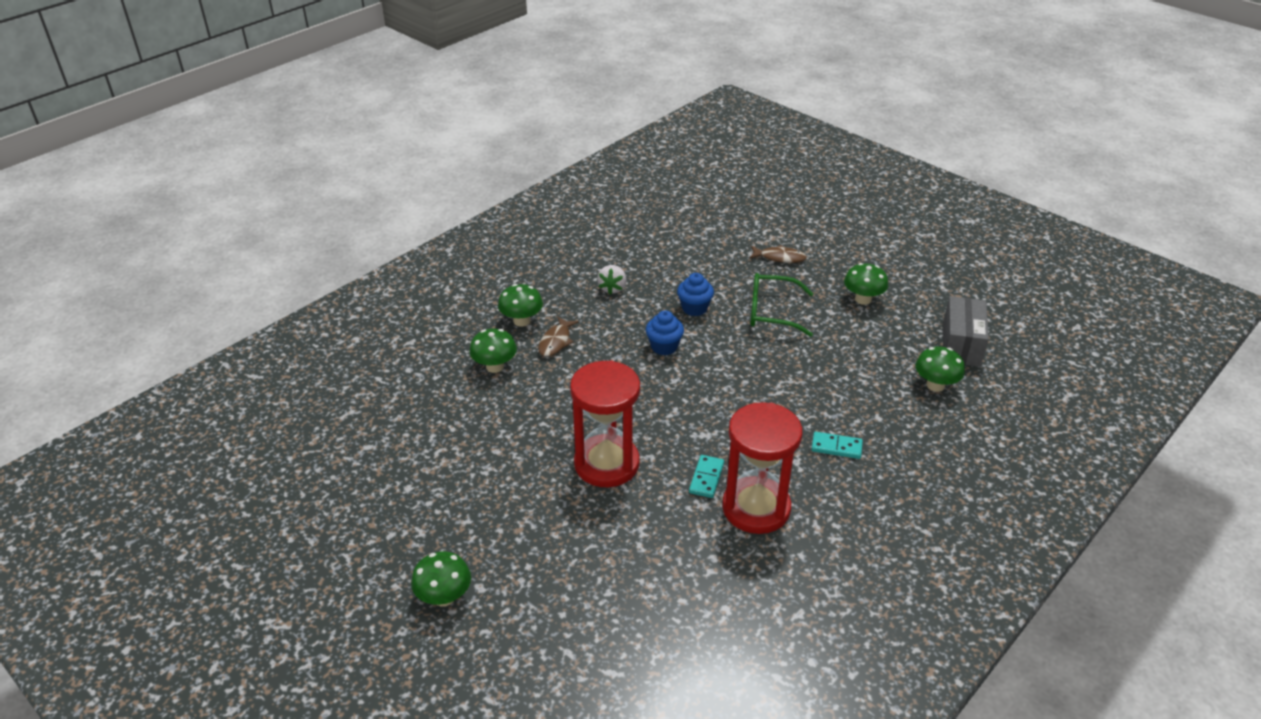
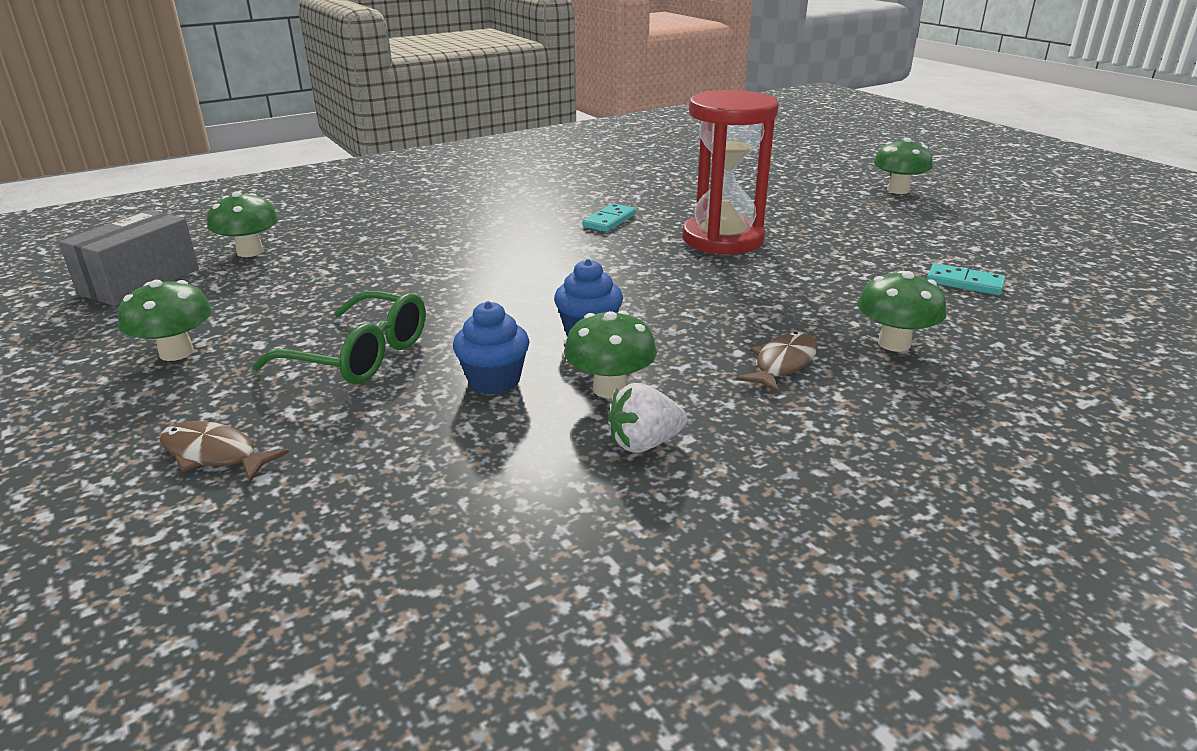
camera: 165 degrees left, 10 degrees down
green mushroom [498,284,543,326] -> green mushroom moved to [564,311,657,398]
white strawberry [597,265,627,295] -> white strawberry turned 135 degrees counterclockwise [608,383,687,453]
red hourglass [722,402,802,534] -> none
turquoise domino [811,432,863,459] -> turquoise domino moved to [927,263,1005,295]

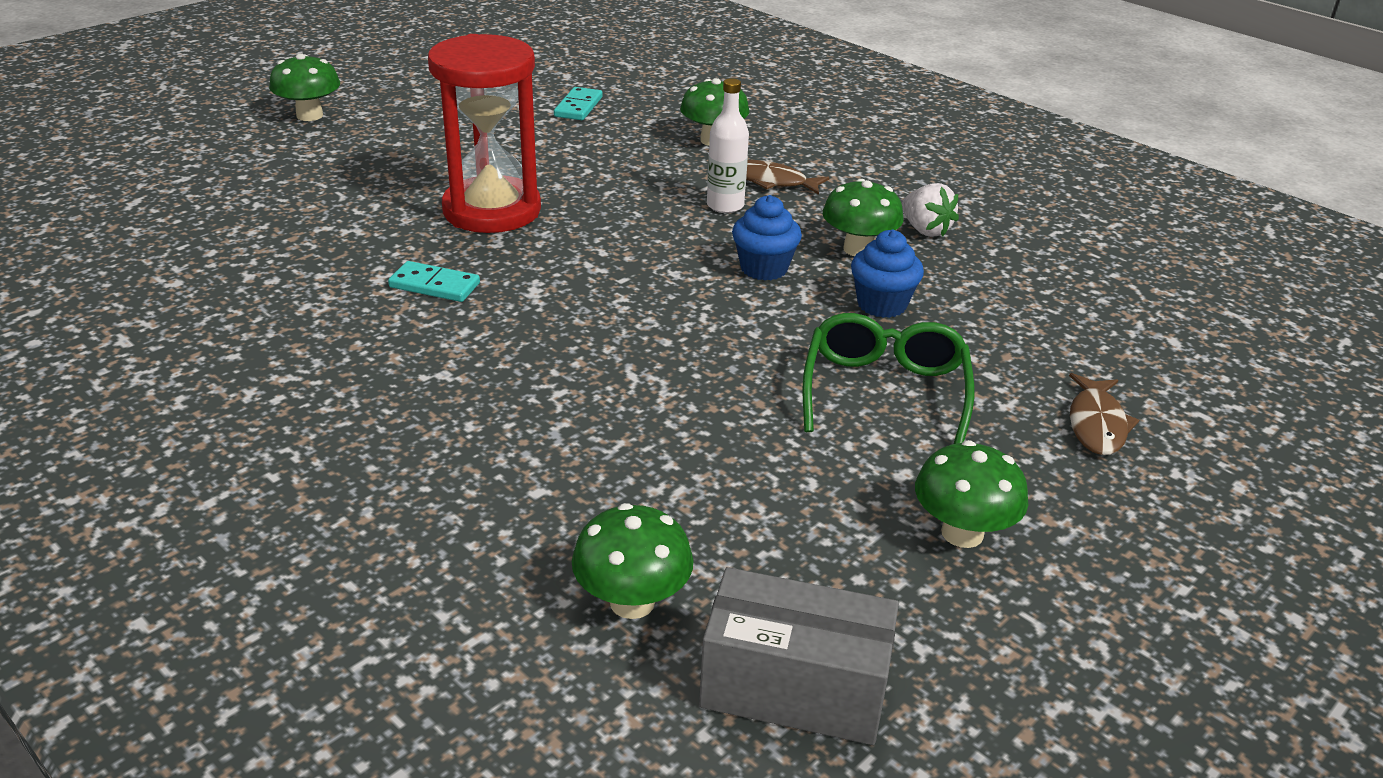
camera: 105 degrees left, 5 degrees up
none -> white bottle [707,78,749,213]

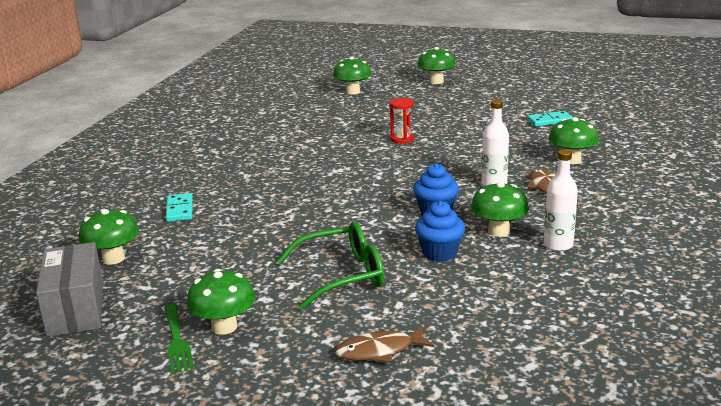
camera: 65 degrees right, 10 degrees down
turquoise domino [388,261,480,302] -> turquoise domino moved to [166,193,192,222]
red hourglass [428,34,541,233] -> red hourglass [389,98,414,144], size x0.42
white strawberry [902,183,959,237] -> white bottle [544,149,578,251]
none -> green fork [164,304,194,374]
none -> green mushroom [333,57,372,95]

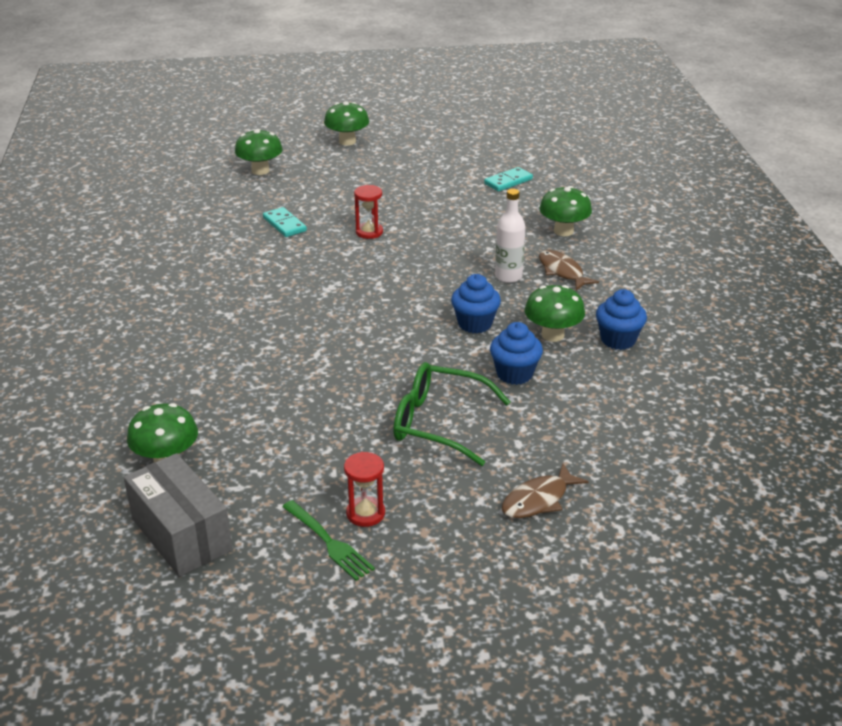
camera: 25 degrees left, 10 degrees up
turquoise domino [166,193,192,222] -> turquoise domino moved to [263,207,307,237]
green mushroom [186,269,255,335] -> red hourglass [344,452,385,527]
green glasses [277,222,384,310] -> green glasses turned 120 degrees counterclockwise [393,362,510,466]
white bottle [544,149,578,251] -> blue cupcake [596,289,647,350]

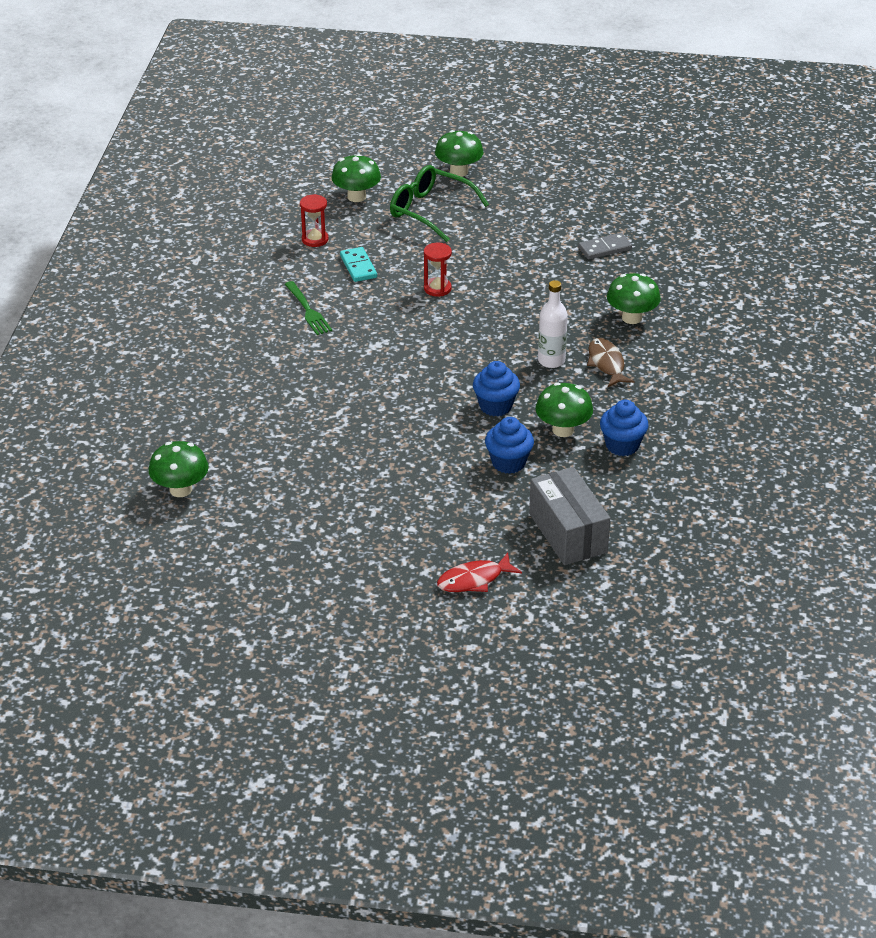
camera: 15 degrees right, 5 degrees up
grey box [124,453,232,577] -> grey box moved to [529,467,610,565]
green fork [282,500,375,581] -> green fork moved to [285,281,332,335]
red hourglass [344,452,385,527] -> red hourglass moved to [300,194,329,247]
green glasses [393,362,510,466] -> green glasses moved to [390,165,489,242]
turquoise domino [484,167,533,192] -> grey domino [578,233,632,259]
brown fish [502,464,589,518] -> red fish [437,553,522,592]

